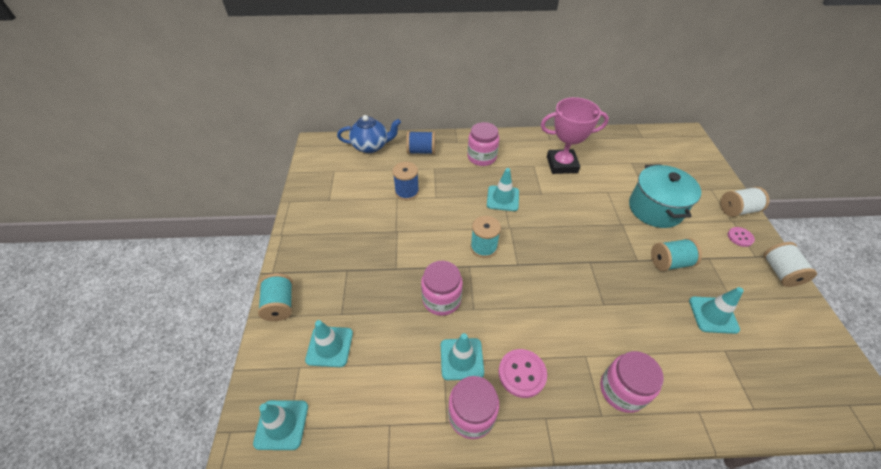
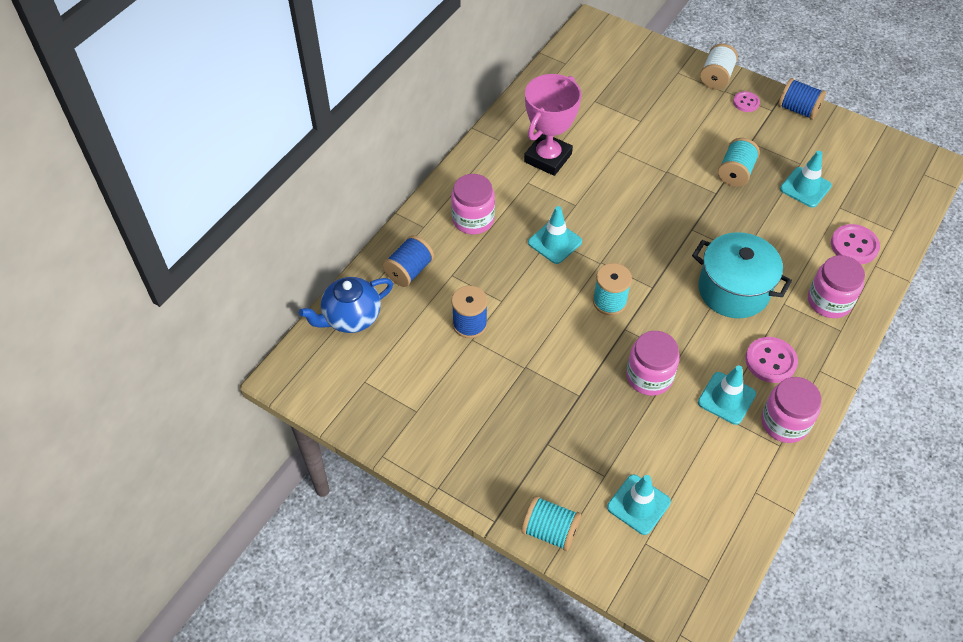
camera: 55 degrees left, 5 degrees up
turquoise traffic cone [253,400,308,450] -> none
blue teapot [337,115,401,153] -> blue teapot turned 150 degrees counterclockwise [299,277,393,333]
turquoise pot [629,164,701,228] -> turquoise pot moved to [692,232,792,318]
white spool [763,242,817,287] -> blue spool [778,78,826,120]
none -> pink button [831,224,880,264]

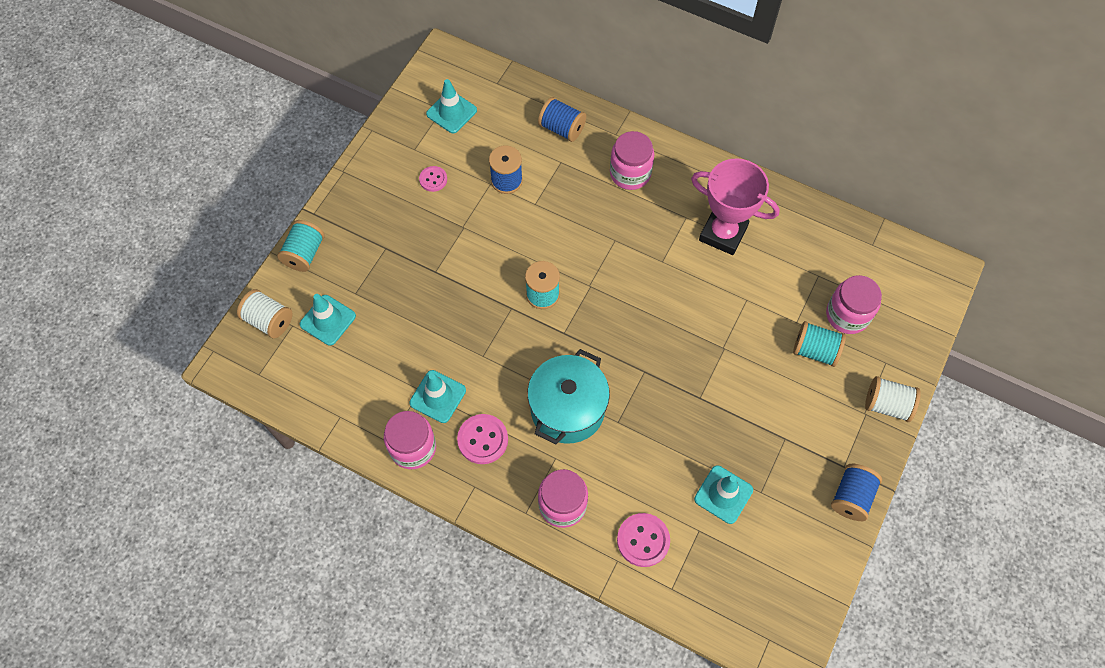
camera: 85 degrees right, 10 degrees up
blue teapot [299,277,393,333] -> none
turquoise traffic cone [528,206,582,264] -> turquoise traffic cone moved to [426,79,477,133]
pink jar [626,331,680,396] -> pink jar moved to [826,275,882,334]
turquoise spool [718,138,760,187] -> turquoise spool moved to [793,321,846,367]
pink button [733,91,760,112] -> pink button moved to [419,166,447,192]
none -> white spool [237,289,292,338]

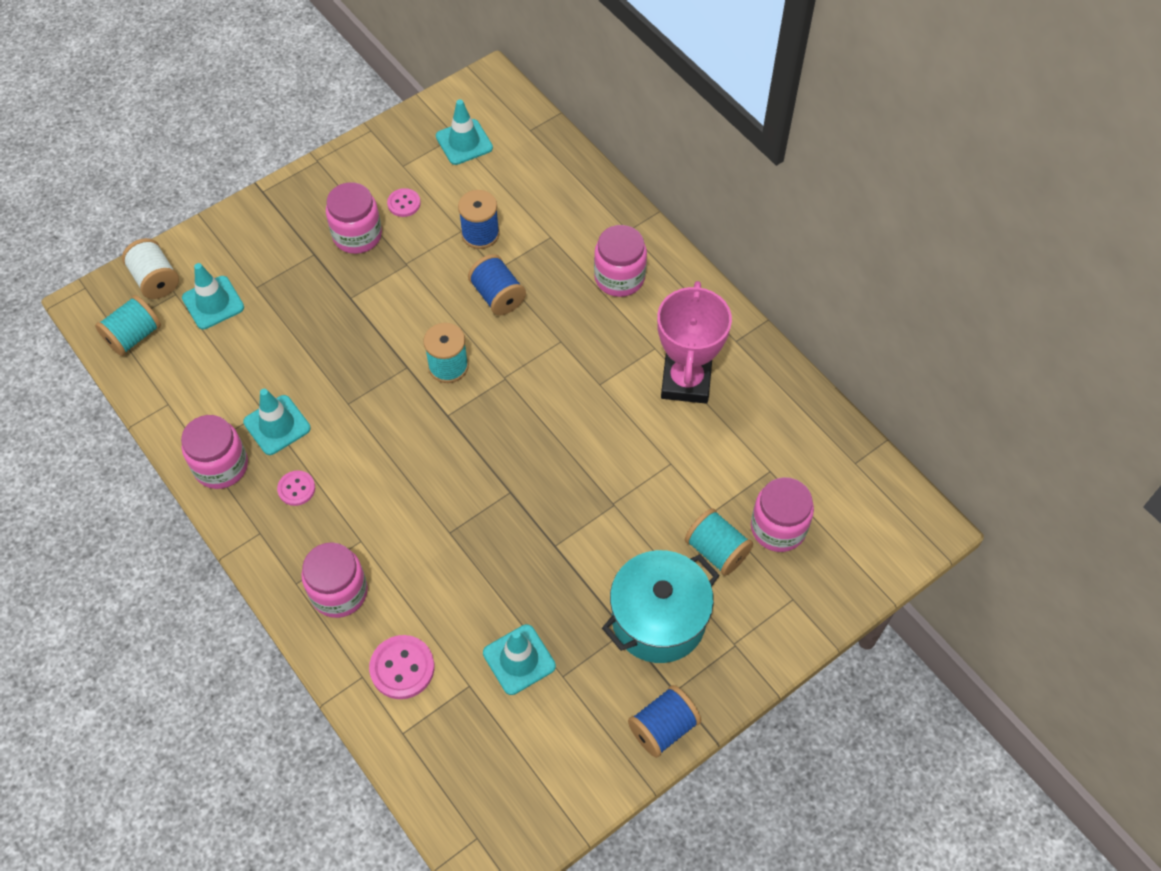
camera: 25 degrees right, 5 degrees down
turquoise spool [277,220,325,272] -> turquoise spool moved to [95,295,161,356]
pink button [457,414,508,464] -> pink button [277,471,315,506], size x0.62
turquoise pot [527,349,610,444] -> turquoise pot moved to [602,550,720,663]
blue spool [538,97,586,142] -> blue spool moved to [468,254,526,315]
pink trophy [691,158,780,255] -> pink trophy turned 45 degrees clockwise [657,281,732,404]
white spool [865,376,921,422] -> none
none -> pink jar [326,182,382,254]

